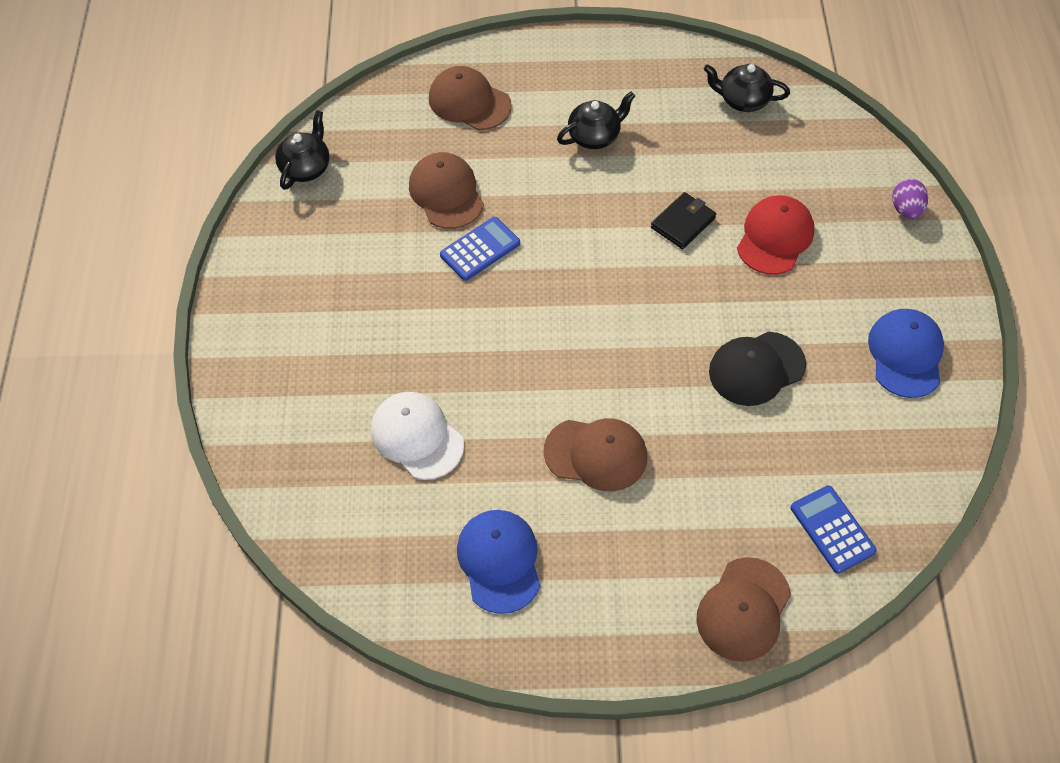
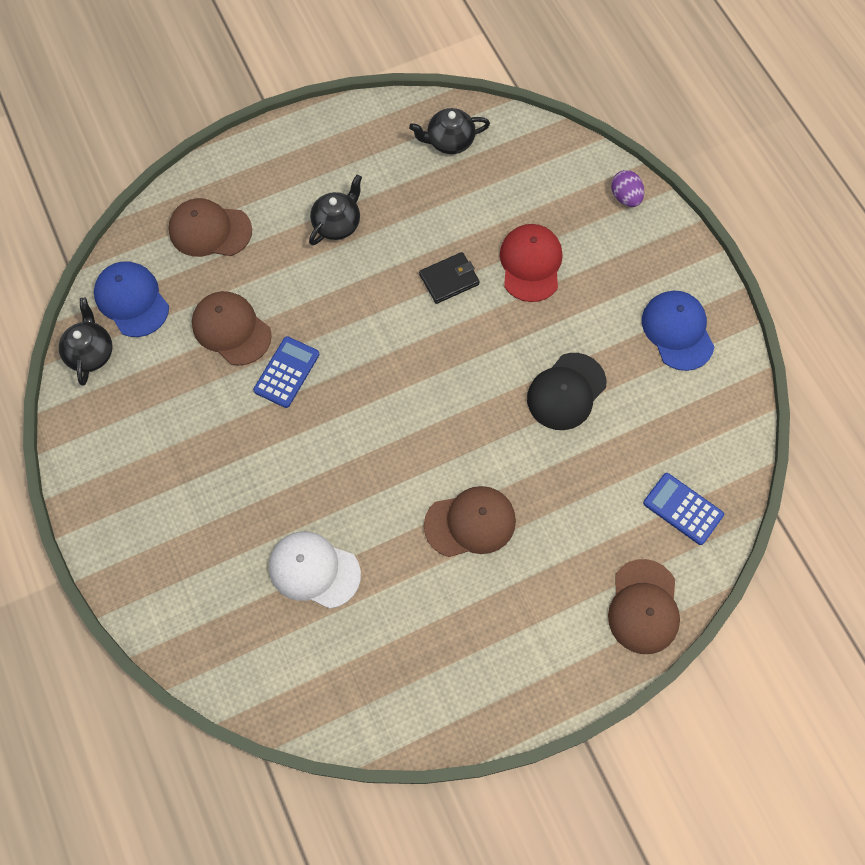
camera: 25 degrees left, 10 degrees up
blue cap [457,510,540,614] -> blue cap moved to [94,261,169,337]
black wallet [651,192,716,249] -> black wallet turned 45 degrees clockwise [419,252,480,304]

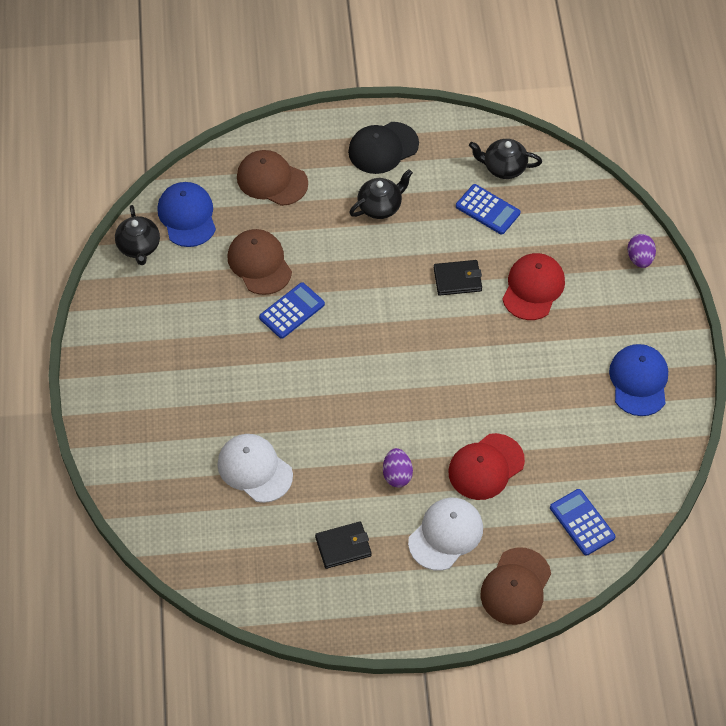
camera: 20 degrees right, 10 degrees down
black teapot [59,298,113,386] -> black teapot turned 150 degrees clockwise [115,205,160,265]
brown cap [424,486,516,557] -> purple egg [383,448,413,488]
black cap [527,353,606,430] -> black cap moved to [348,122,419,174]
none -> black wallet [315,522,372,569]
none -> white cap [408,497,483,571]
none -> red cap [448,433,525,500]
none -> blue calculator [456,184,520,235]

